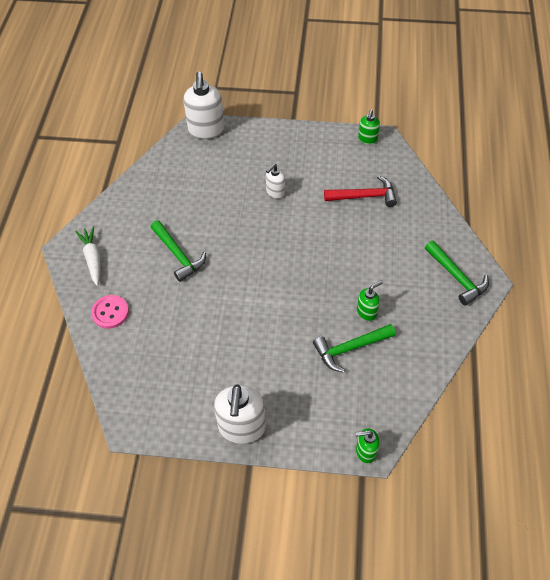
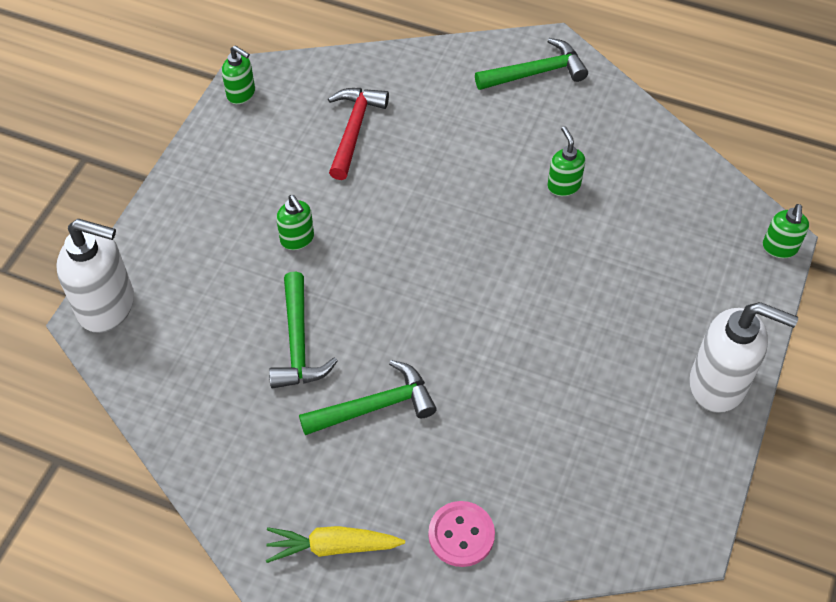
camera: 75 degrees left, 0 degrees up
white carrot [75,226,101,286] -> yellow carrot [266,526,405,563]
white soap dispenser [266,164,285,199] -> green soap dispenser [276,195,314,250]
green hammer [313,324,395,373] -> green hammer moved to [269,272,338,388]

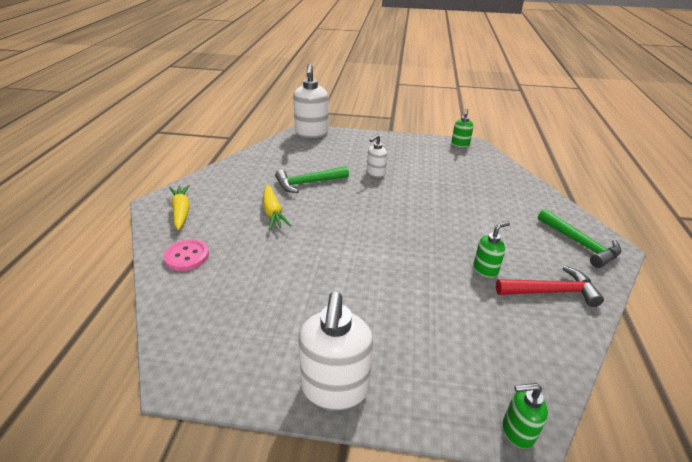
camera: 75 degrees right, 20 degrees down
green soap dispenser [276,195,314,250] -> white soap dispenser [367,135,387,177]
green hammer [299,360,437,435] -> yellow carrot [263,185,291,230]
red hammer [328,88,389,180] -> red hammer moved to [496,266,604,307]

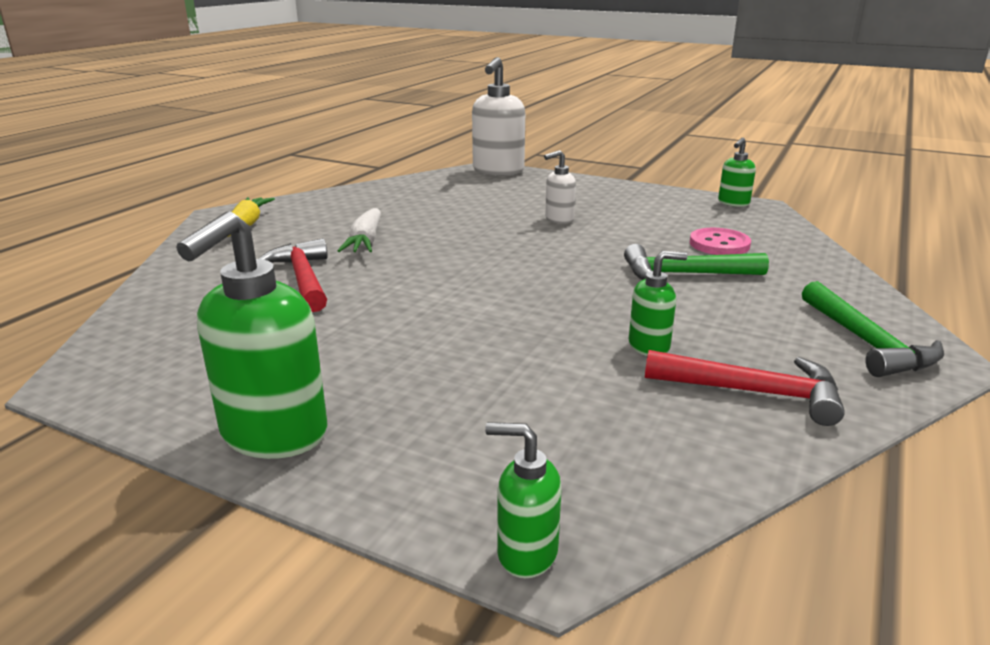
camera: 20 degrees right, 10 degrees down
pink button [164,239,209,271] -> pink button moved to [690,228,751,255]
yellow carrot [263,185,291,230] -> white carrot [338,208,381,252]
green hammer [275,166,349,193] -> green hammer moved to [624,244,769,280]
white soap dispenser [298,292,373,410] -> green soap dispenser [176,211,327,459]
none -> red hammer [259,238,328,312]

